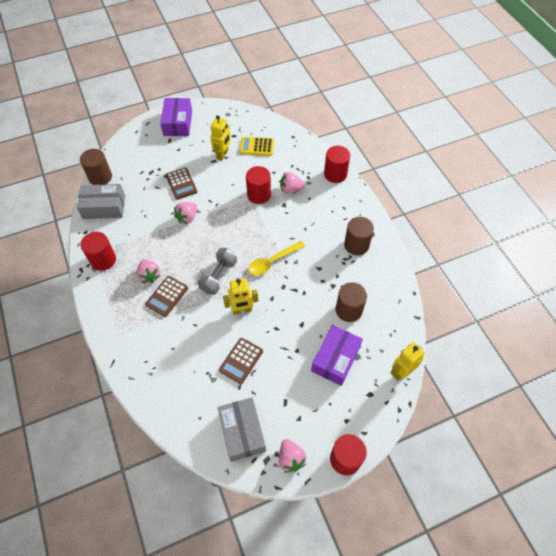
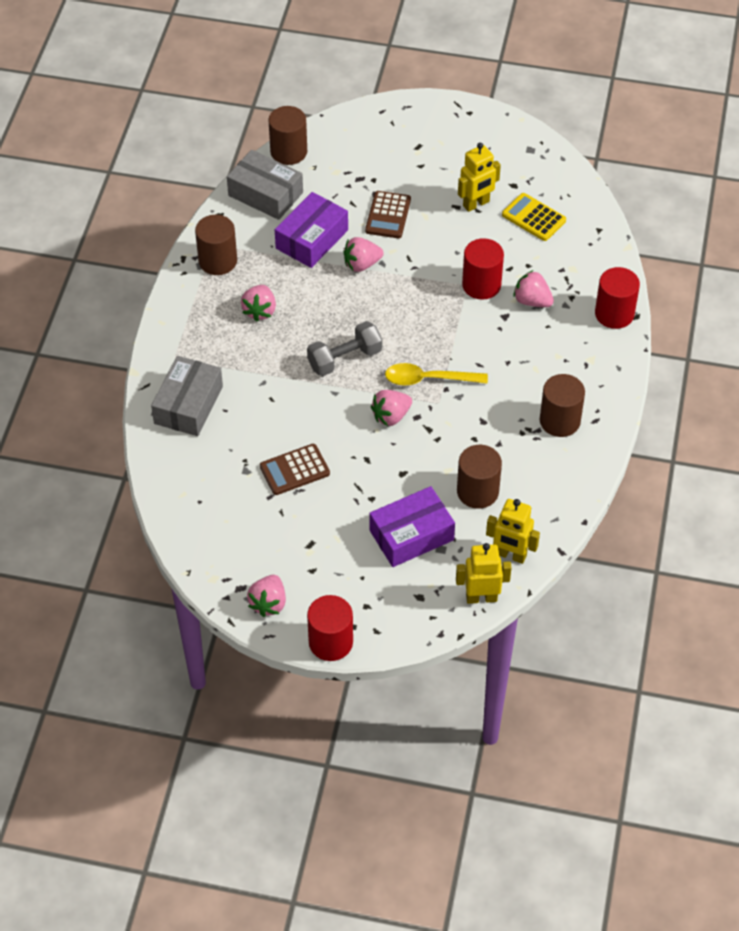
camera: 35 degrees right, 5 degrees down
red cylinder [81,232,116,271] -> brown cylinder [195,215,237,275]
brown calculator [145,276,188,317] -> none
purple box [160,98,192,136] -> purple box moved to [275,192,348,268]
grey box [218,397,266,462] -> grey box moved to [151,356,223,436]
yellow robot [223,278,258,315] -> yellow robot moved to [486,499,540,564]
none -> pink strawberry [371,390,412,426]

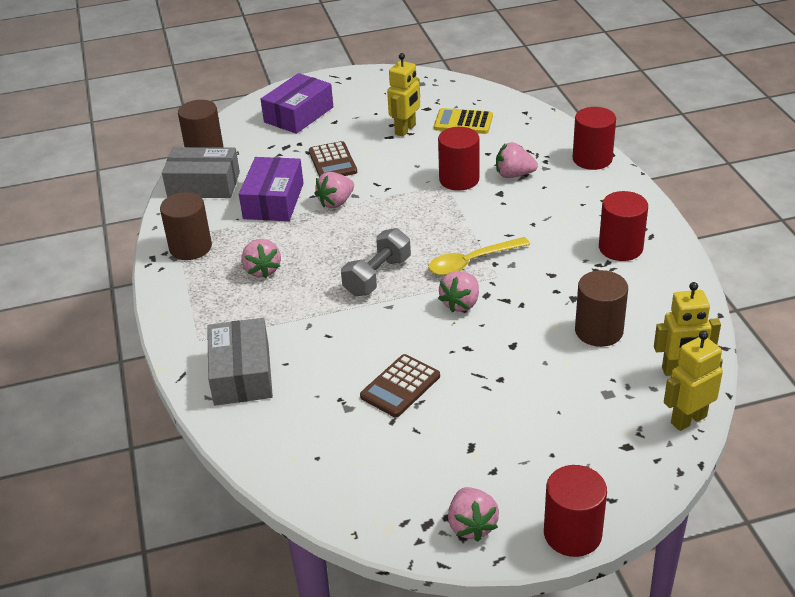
camera: 25 degrees left, 15 degrees down
purple box [369,486,455,567] -> purple box moved to [261,73,333,134]
brown cylinder [540,374,585,437] -> red cylinder [599,191,648,261]

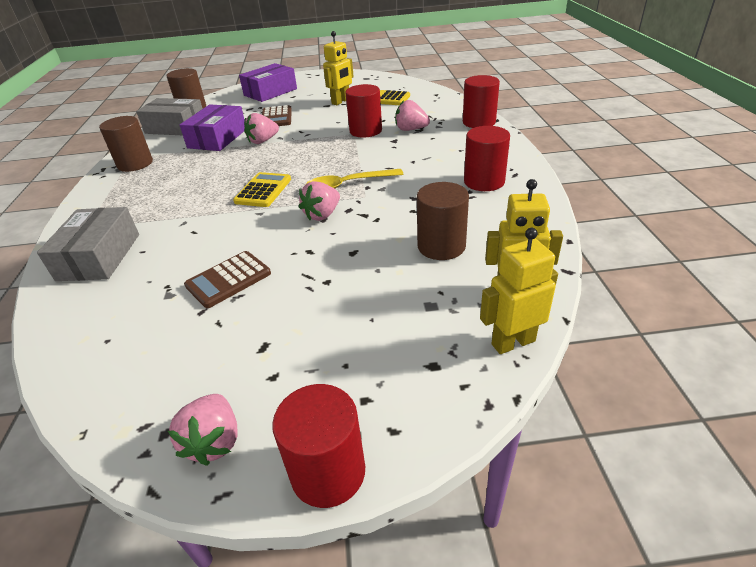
camera: 10 degrees right, 0 degrees up
pink strawberry [241,239,281,278] -> none
grey dumbbell [341,228,411,296] -> yellow calculator [233,172,291,207]

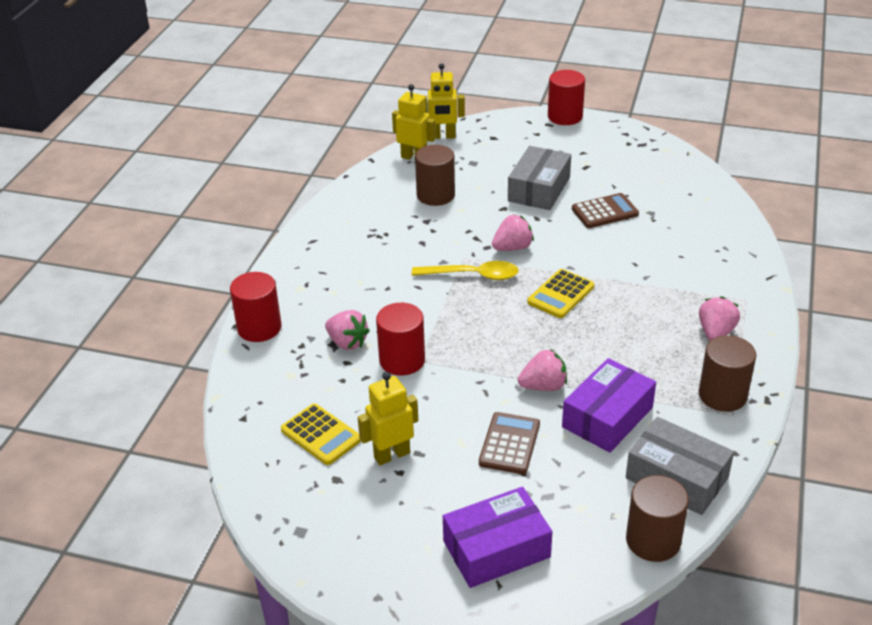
camera: 160 degrees left, 0 degrees up
grey box [37,207,139,281] -> grey box moved to [508,146,571,210]
pink strawberry [168,394,238,466] -> pink strawberry moved to [699,297,740,341]
red cylinder [464,126,510,191] -> none

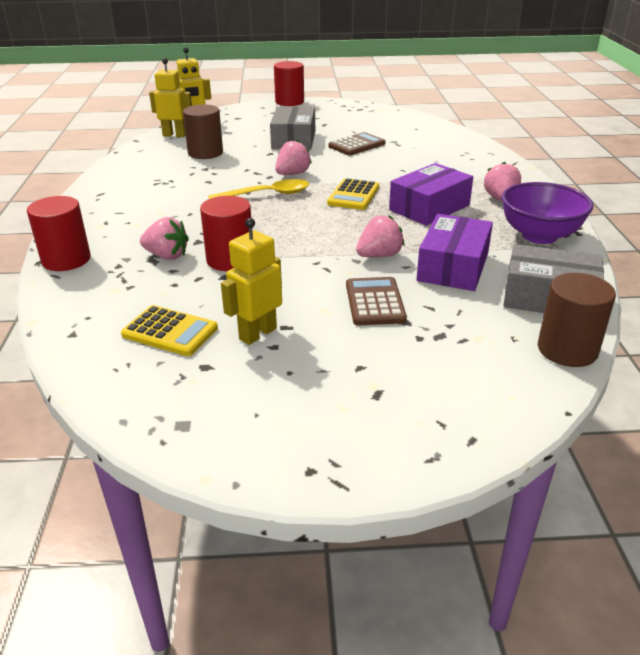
camera: 20 degrees left, 5 degrees down
purple box [443,487,552,588] -> purple box moved to [389,163,473,226]
brown cylinder [699,335,756,412] -> purple bowl [501,182,593,244]

